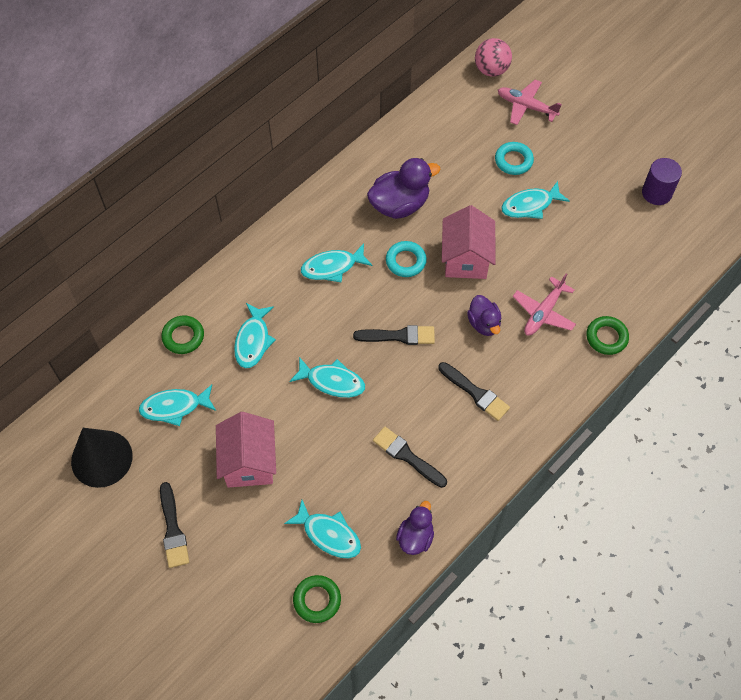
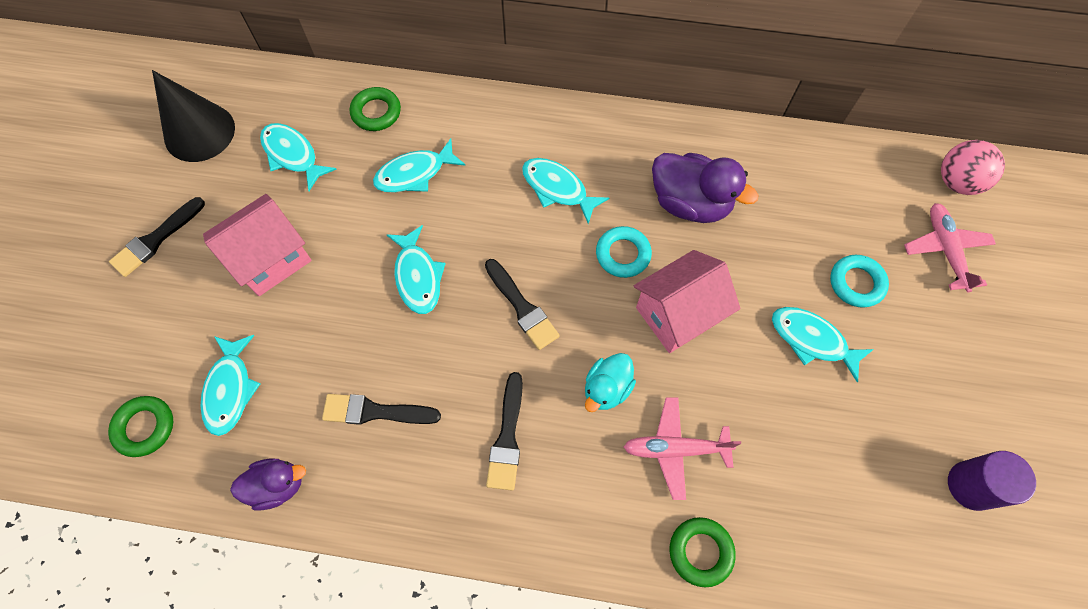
camera: 55 degrees right, 5 degrees up
black brush [373,427,447,488] -> black brush turned 90 degrees counterclockwise [322,394,441,425]
purple duck [467,295,501,336] -> turquoise duck [585,353,636,412]

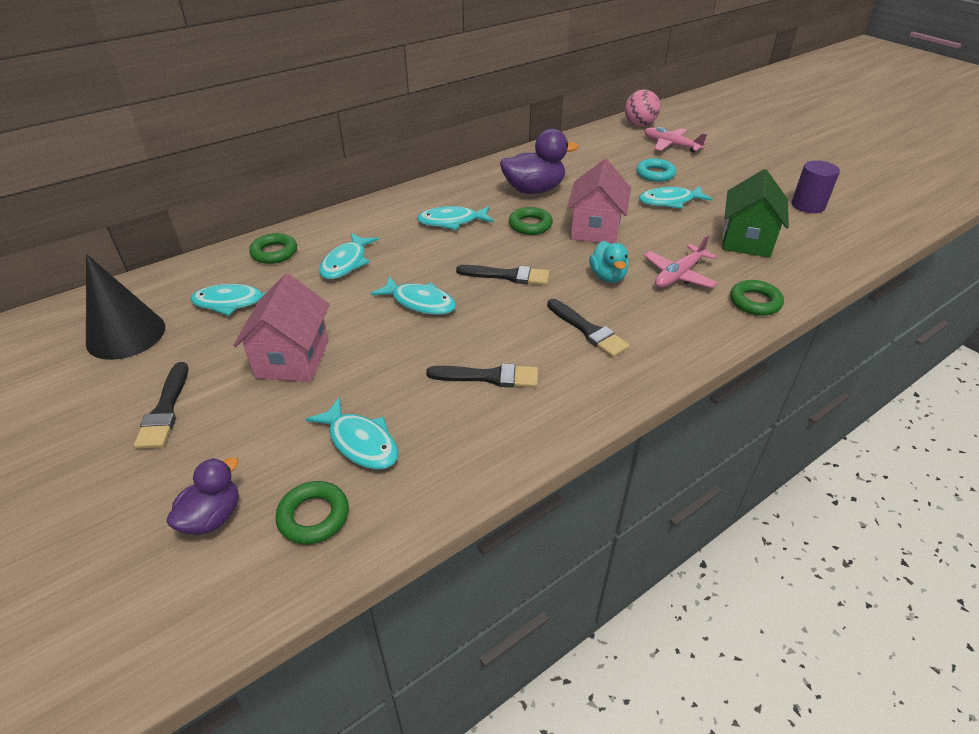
camera: 45 degrees left, 25 degrees down
purple duck [230,459,306,511] -> purple duck moved to [166,457,239,535]
black brush [322,394,441,425] -> black brush turned 135 degrees counterclockwise [426,363,538,388]
turquoise ring [596,226,652,278] -> green ring [509,207,553,235]
none -> green house [722,169,789,257]

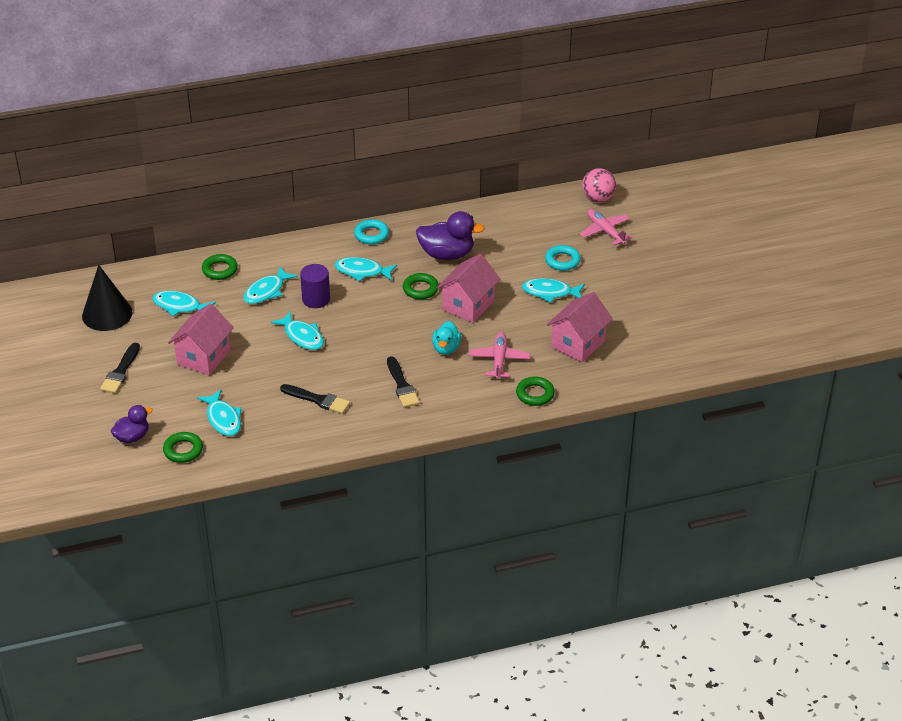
camera: 20 degrees right, 0 degrees up
black brush [456,265,550,285] -> none
pink plane [644,235,718,288] -> pink plane turned 120 degrees clockwise [469,332,530,379]
green house [722,169,789,257] -> pink house [547,292,613,362]
purple cylinder [792,160,840,213] -> purple cylinder moved to [300,264,330,308]
none -> turquoise ring [354,219,389,244]

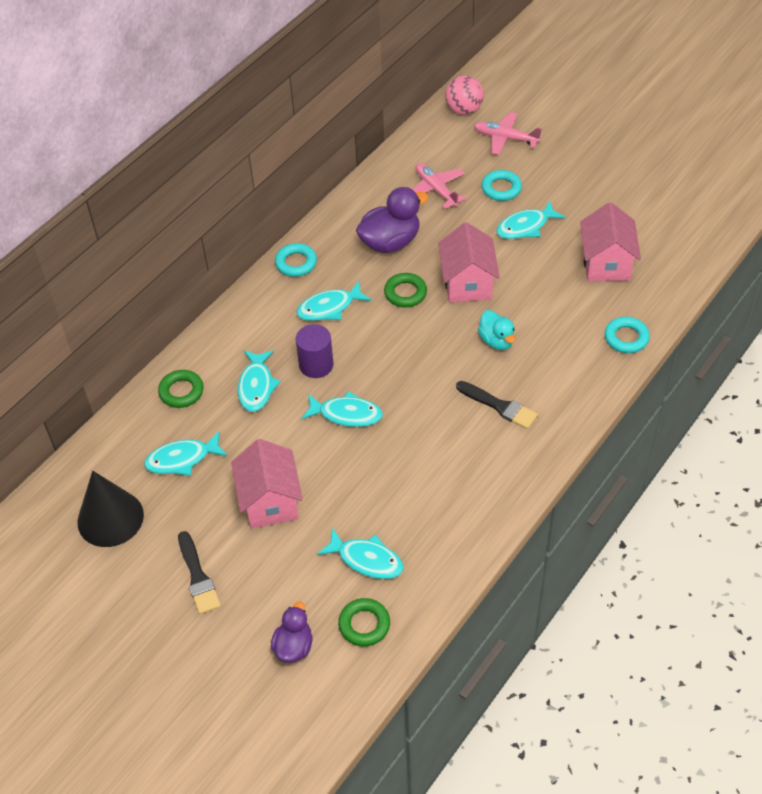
camera: 35 degrees left, 10 degrees up
black brush [280,384,350,414] -> none
pink plane [469,332,530,379] -> pink plane moved to [412,163,467,209]
green ring [516,376,555,406] -> turquoise ring [605,317,650,353]

